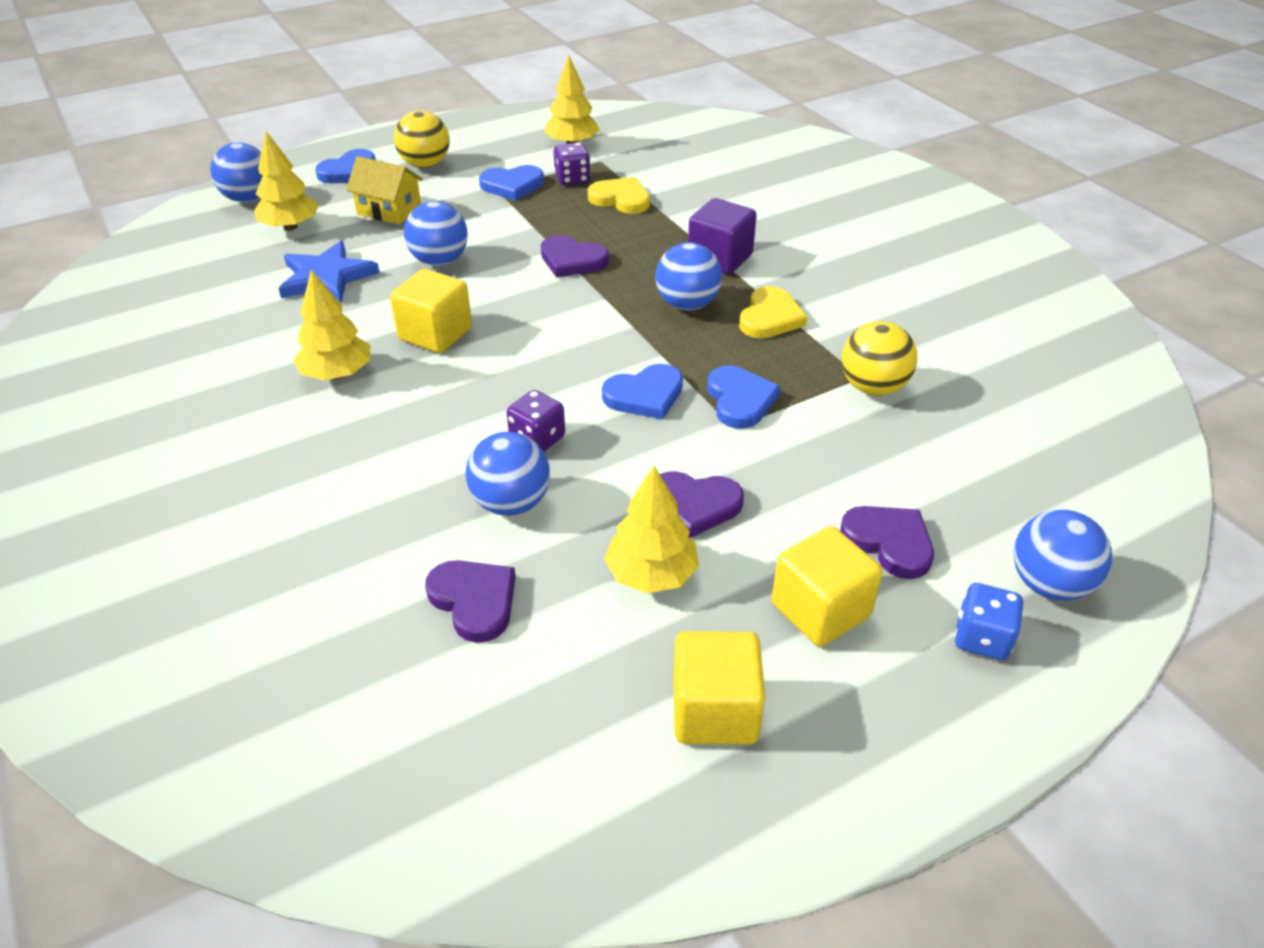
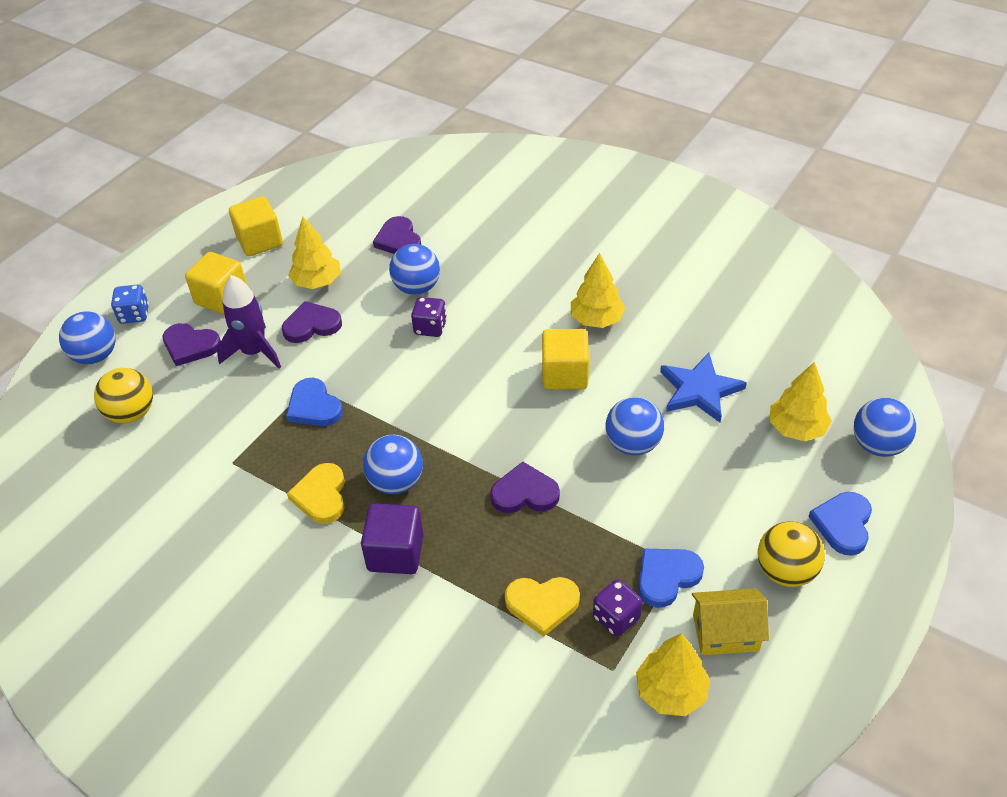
camera: 155 degrees right, 5 degrees up
yellow house [346,156,423,225] -> yellow house moved to [692,588,769,655]
purple heart [425,560,516,643] -> purple heart turned 45 degrees clockwise [373,216,421,254]
blue heart [602,364,683,419] -> none
yellow ball [842,321,917,396] -> yellow ball moved to [94,368,153,423]
none -> purple rocket [217,275,281,369]

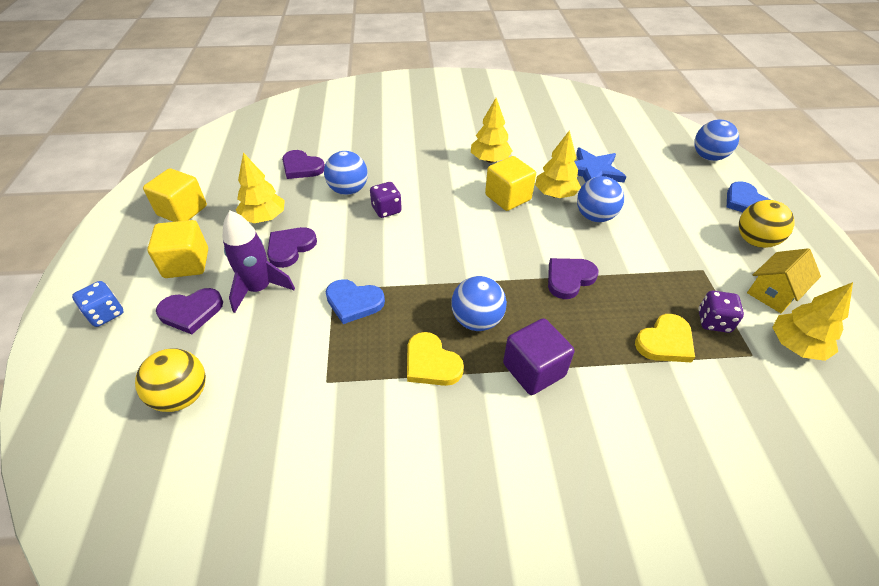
camera: 40 degrees left, 0 degrees up
blue ball [59,311,116,364] -> none
blue heart [638,549,704,608] -> none
yellow tree [770,362,832,441] -> yellow tree moved to [535,130,581,198]

